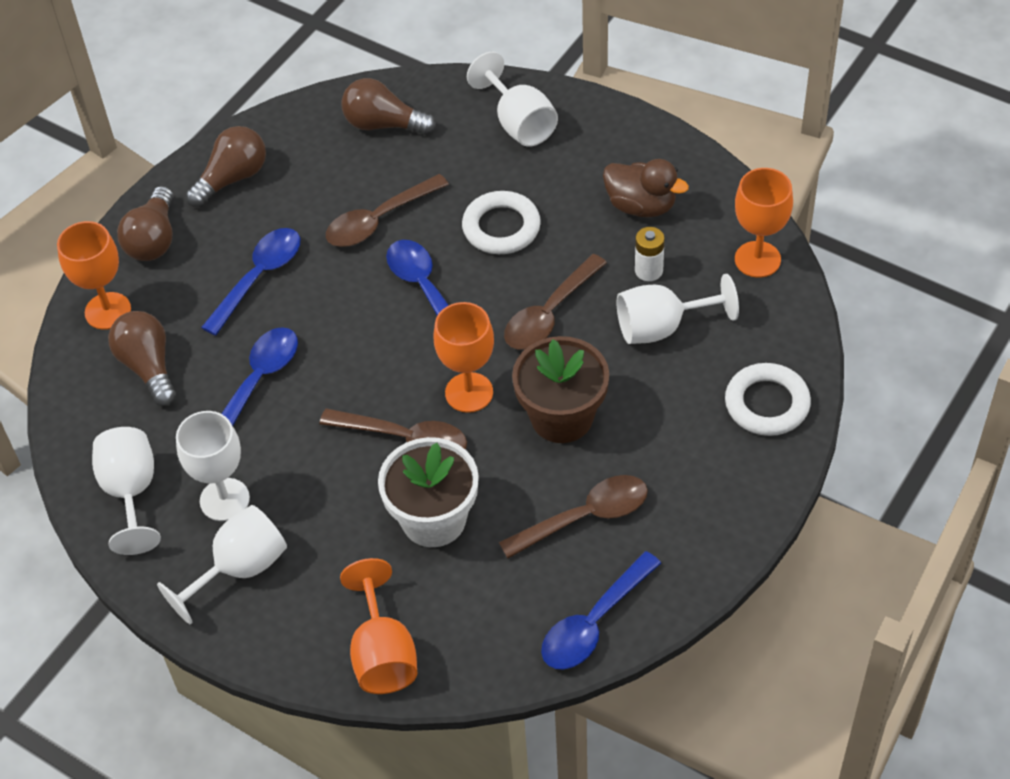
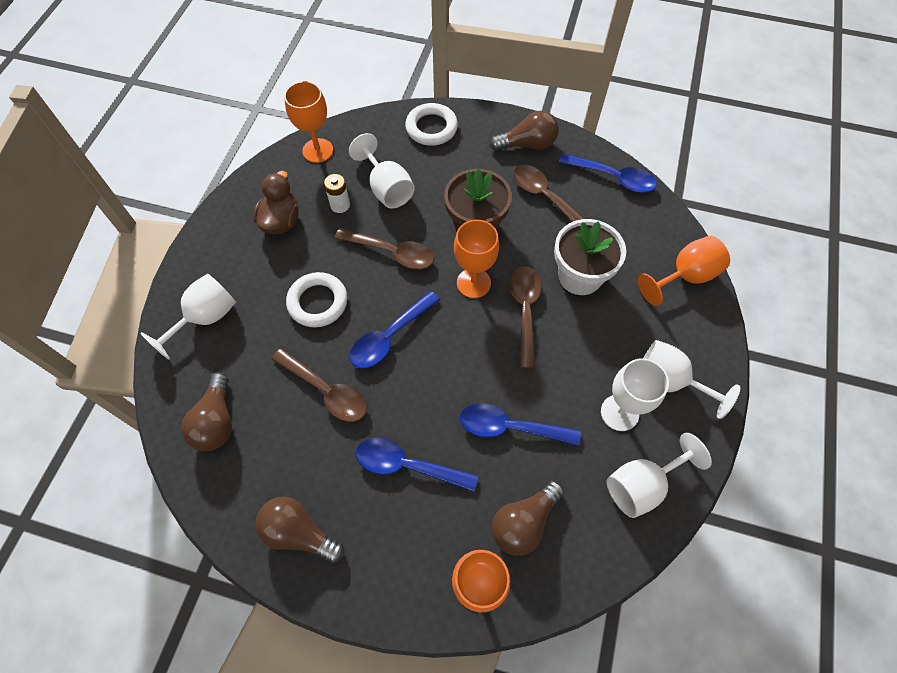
camera: 110 degrees left, 10 degrees up
brown light bulb [117,186,174,261] -> brown light bulb moved to [490,111,559,151]

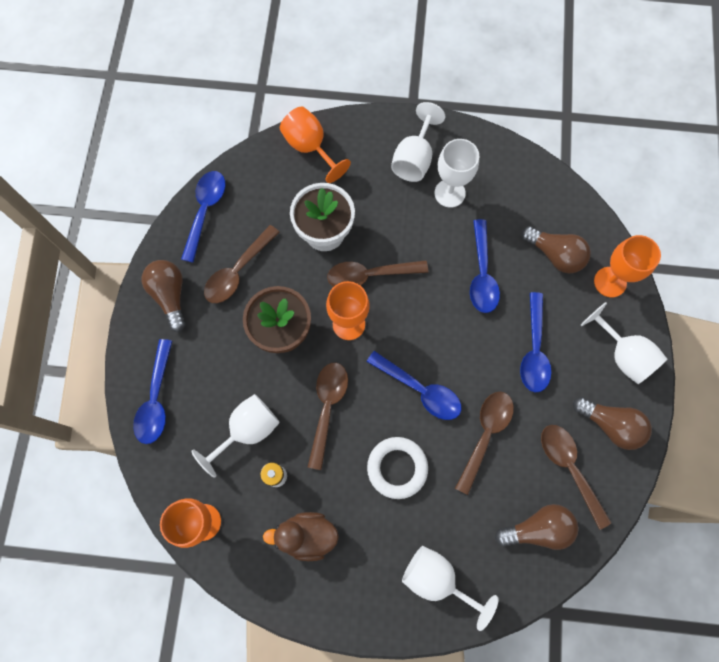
camera: 100 degrees left, 10 degrees up
brown light bulb [255,497,344,563] -> brown light bulb turned 75 degrees counterclockwise [573,397,652,450]
white ring [405,103,458,146] -> blue spoon [133,339,172,444]
white goblet [607,433,712,518] -> white goblet moved to [580,302,667,384]
none -> brown spoon [541,425,612,530]

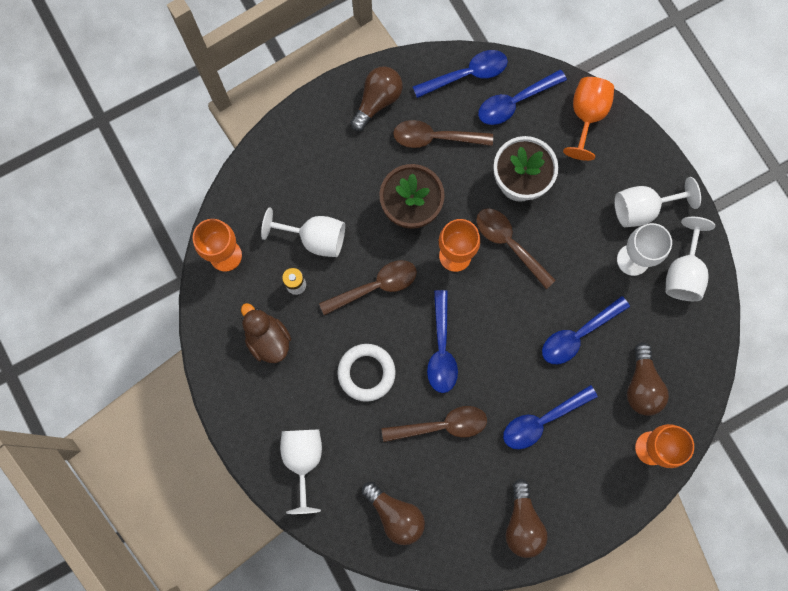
camera: 55 degrees right, 5 degrees up
blue spoon [133,339,172,444] -> blue spoon moved to [478,70,567,125]
brown spoon [541,425,612,530] -> none
white goblet [580,302,667,384] -> white goblet moved to [665,217,715,301]

